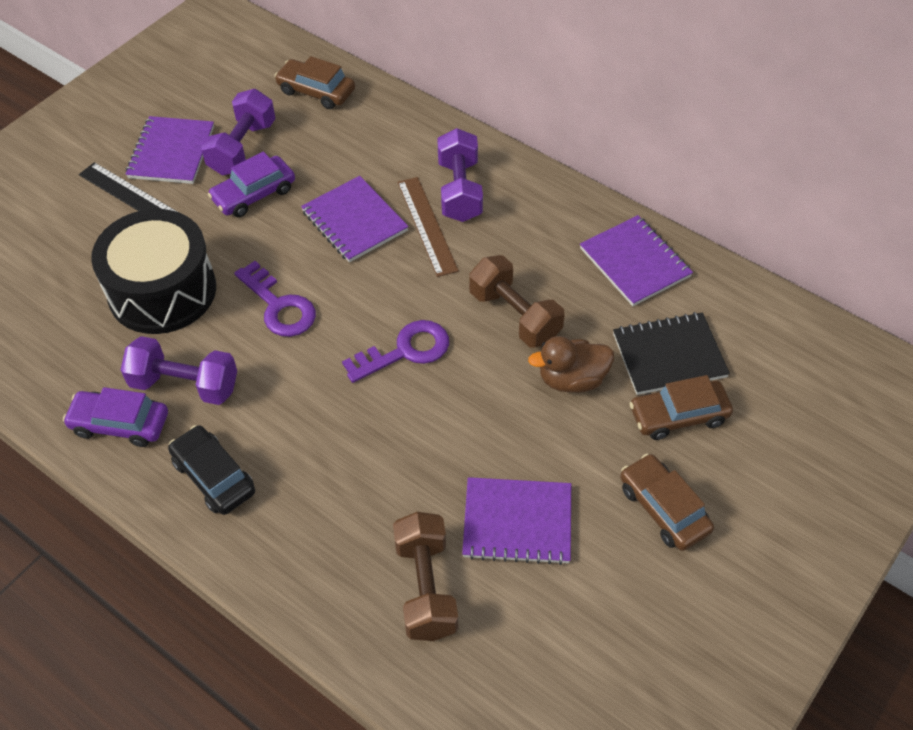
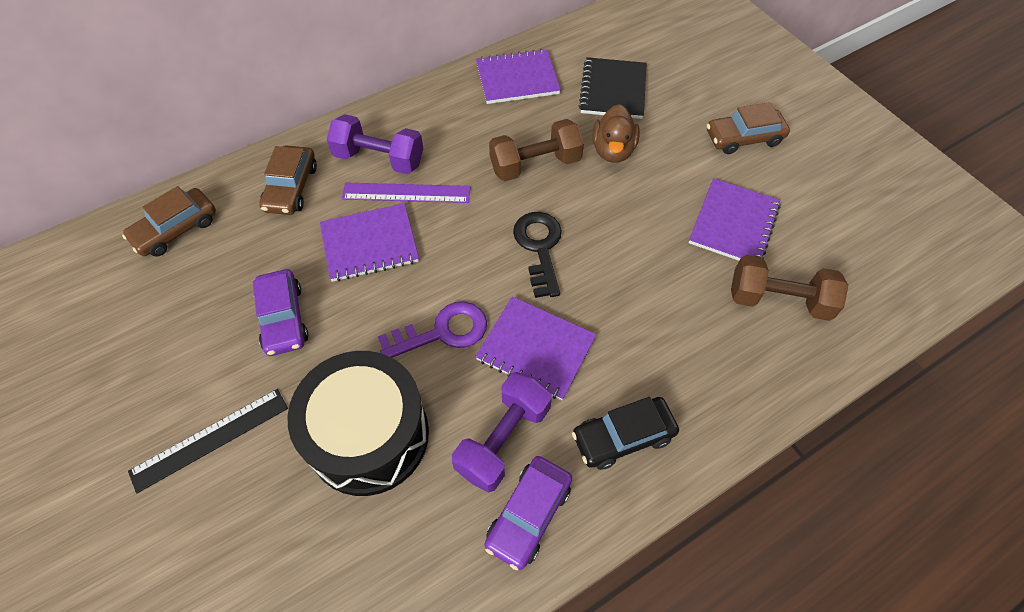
camera: 70 degrees left, 5 degrees up
purple notebook [126,116,214,184] -> purple notebook moved to [475,296,597,400]
purple dumbbell [201,89,276,175] -> none
purple key [342,320,449,383] -> black key [513,212,562,298]
brown ruler [397,177,459,277] -> purple ruler [342,182,470,203]
brown car [629,375,733,440] -> brown car moved to [259,146,317,215]

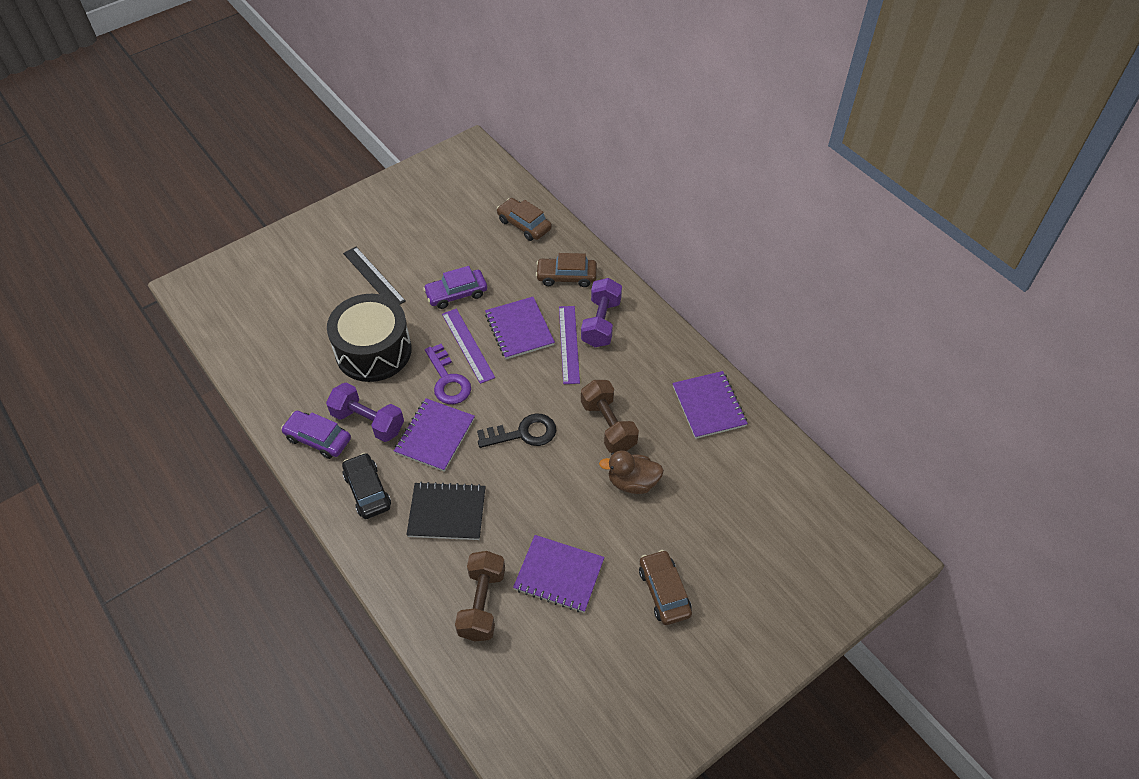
camera: 85 degrees right, 5 degrees down
black notebook [579,57,647,119] -> black notebook moved to [406,482,486,540]
none -> purple ruler [442,309,495,384]

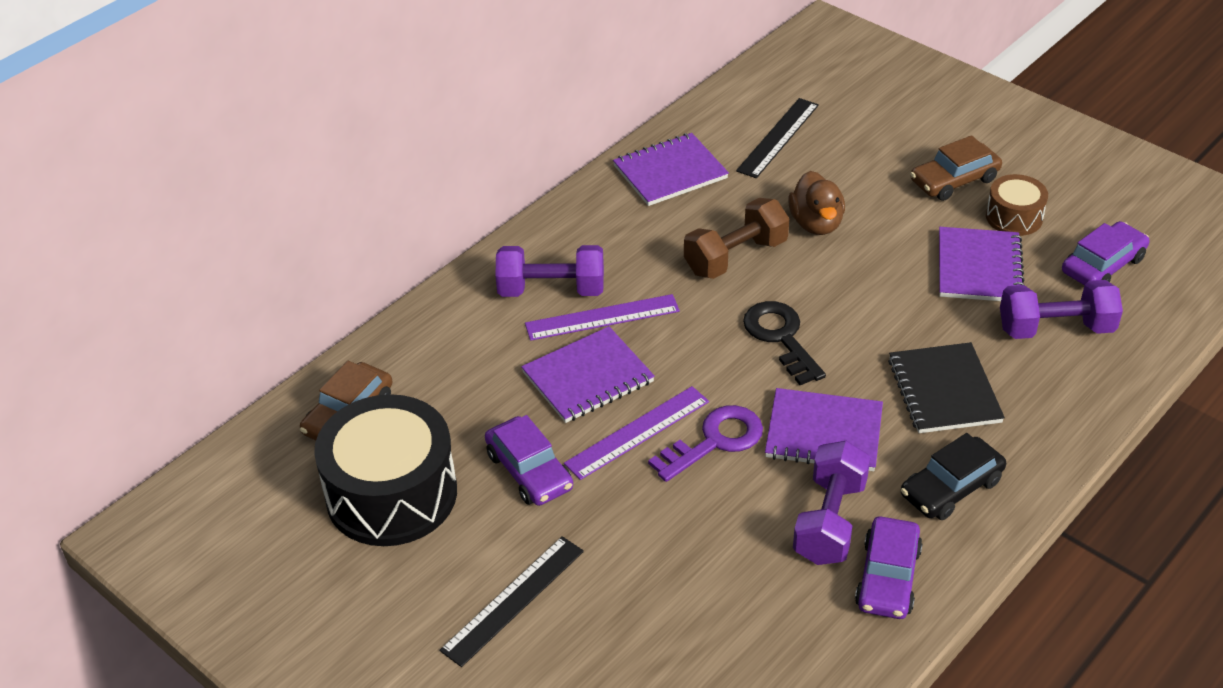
camera: 100 degrees left, 10 degrees down
black drum [327,294,412,382] -> black drum moved to [314,394,457,546]
brown dumbbell [455,551,505,641] -> purple dumbbell [1000,280,1123,339]
brown car [536,253,597,287] -> none
none -> black ruler [736,98,819,178]
none -> brown drum [986,174,1048,236]
none -> purple car [1062,221,1149,285]

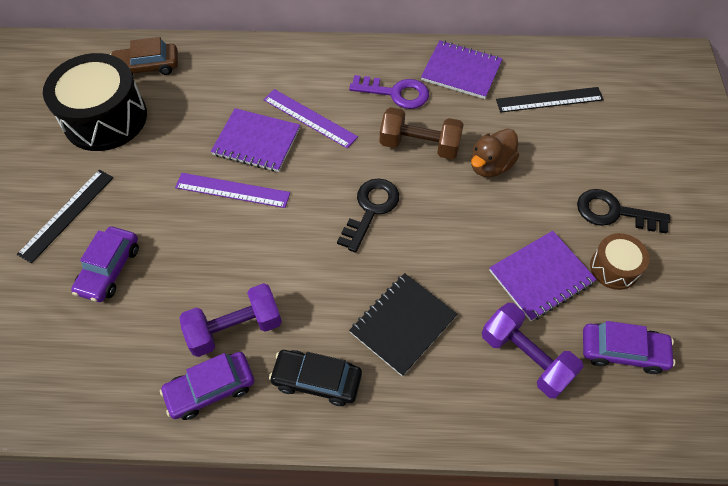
camera: 50 degrees right, 15 degrees up
black ruler [440,536,584,667] -> black ruler turned 60 degrees counterclockwise [17,170,114,264]
purple car [485,415,573,506] -> purple car moved to [71,227,139,302]
purple dumbbell [496,245,604,297] -> none
purple key [648,405,763,482] -> purple key moved to [349,75,429,109]
purple notebook [765,388,883,471] -> none
brown car [910,135,1002,201] -> black key [577,189,670,234]

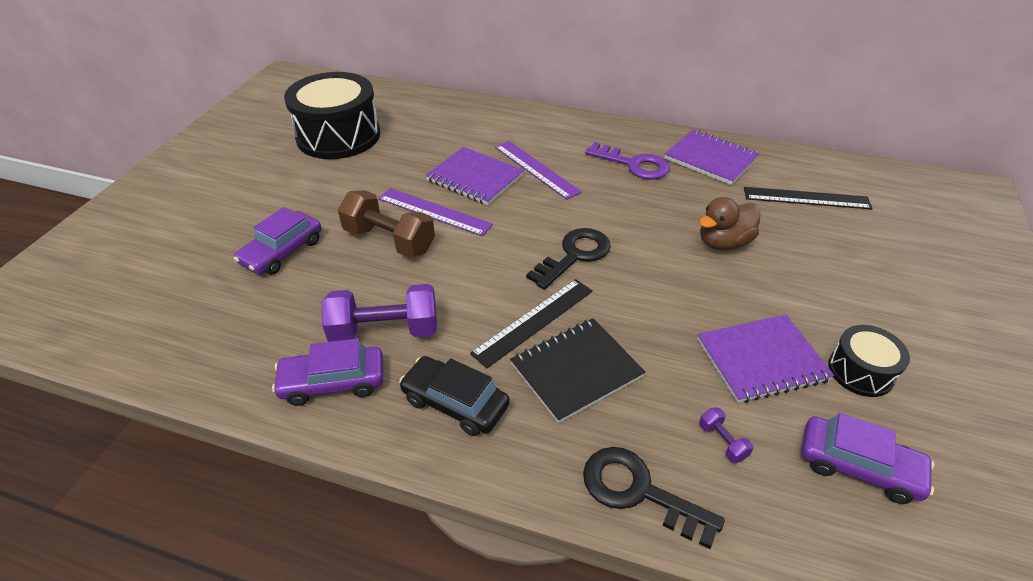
camera: 15 degrees right, 15 degrees down
black ruler [17,170,114,264] -> black ruler moved to [470,279,593,368]
brown car [110,37,178,75] -> none
brown dumbbell [380,107,464,159] -> brown dumbbell moved to [338,190,435,257]
purple dumbbell [482,303,583,399] -> purple dumbbell [699,408,754,463], size x0.44
black key [577,189,670,234] -> black key moved to [583,447,725,549]
brown drum [590,233,649,290] -> black drum [828,325,910,397]

